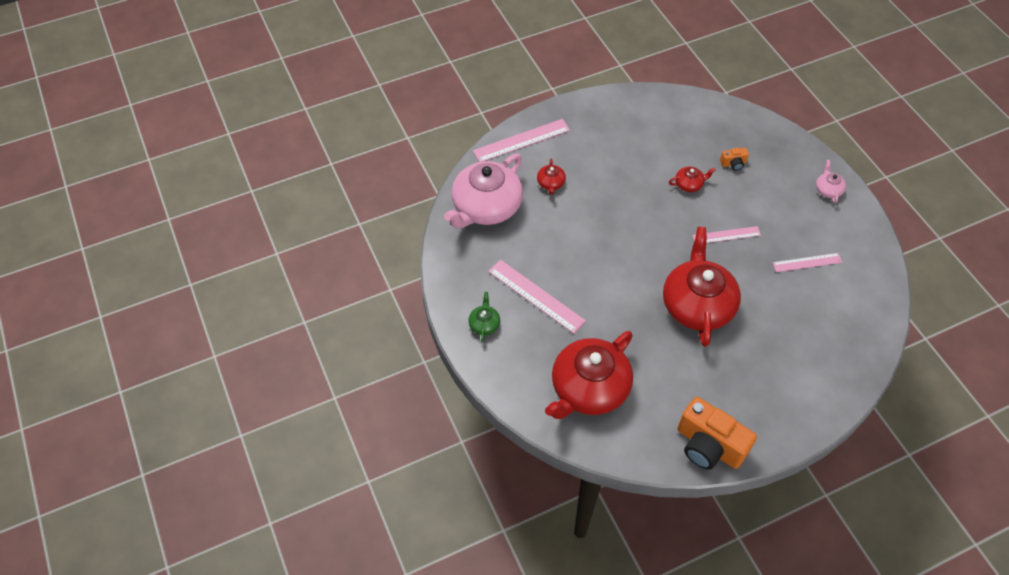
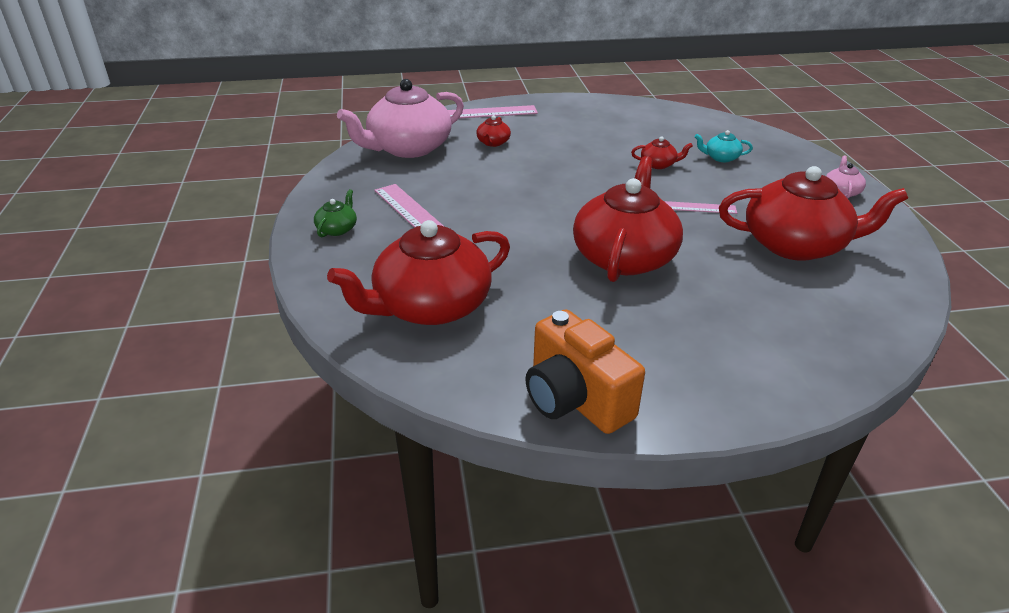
camera: 15 degrees right, 20 degrees down
orange camera [720,148,749,170] -> turquoise teapot [694,130,753,162]
pink ruler [773,253,842,272] -> red teapot [719,166,908,261]

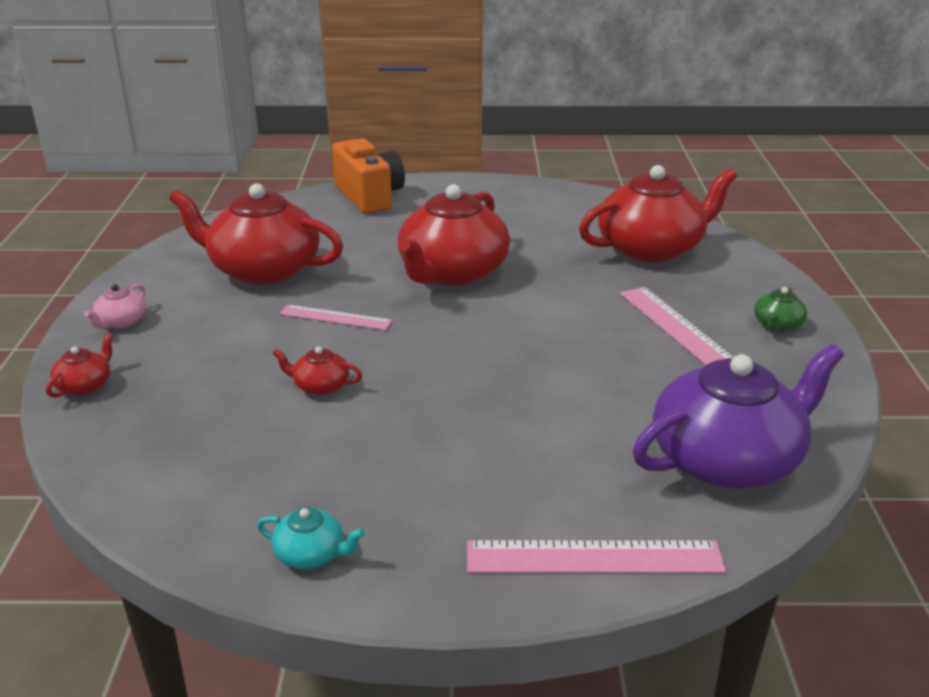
camera: 170 degrees left, 5 degrees down
pink teapot [337,79,464,158] -> purple teapot [633,344,844,489]
red teapot [476,115,511,147] -> red teapot moved to [46,333,114,398]
orange camera [525,310,645,434] -> orange camera moved to [332,139,405,214]
turquoise teapot [694,130,753,162] -> turquoise teapot moved to [257,508,365,569]

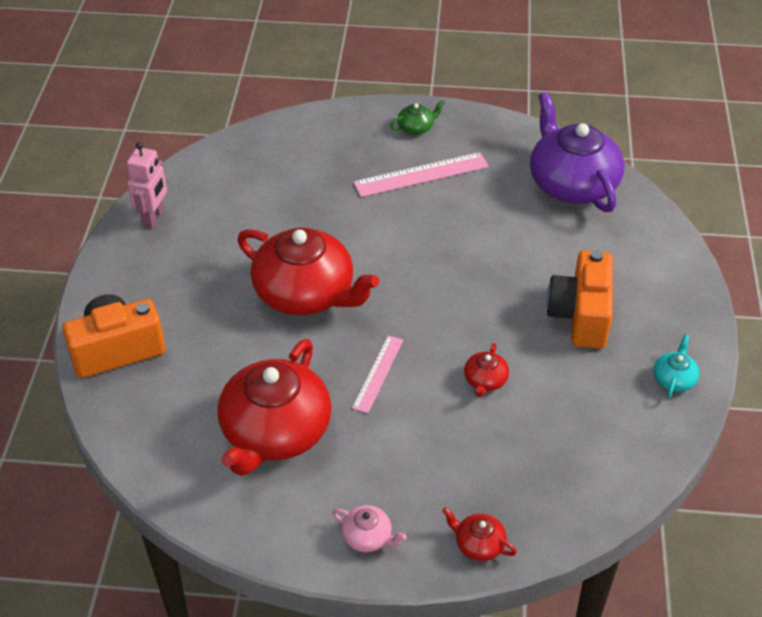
camera: 85 degrees left, 15 degrees up
pink ruler [467,540,726,574] -> none
red teapot [579,165,737,263] -> none
green teapot [754,287,807,332] -> green teapot turned 60 degrees counterclockwise [390,100,445,135]
none -> pink robot [127,142,167,228]
none -> orange camera [546,250,613,349]

